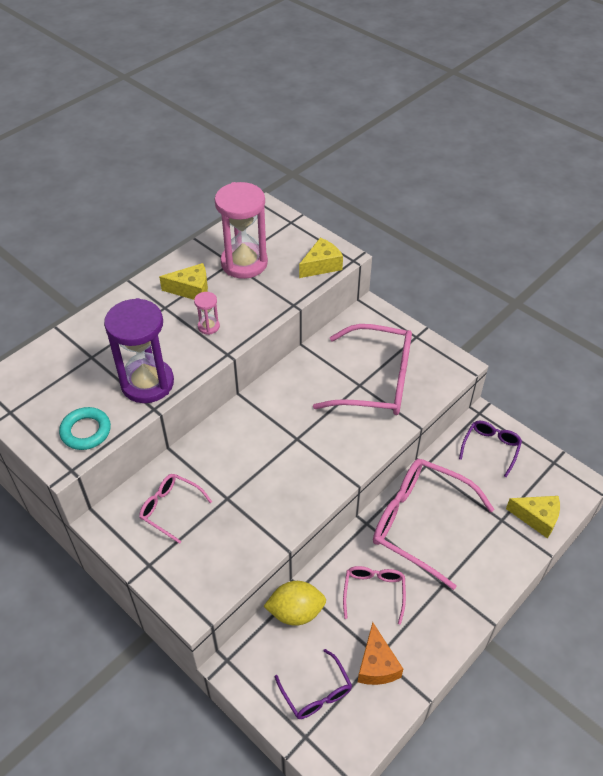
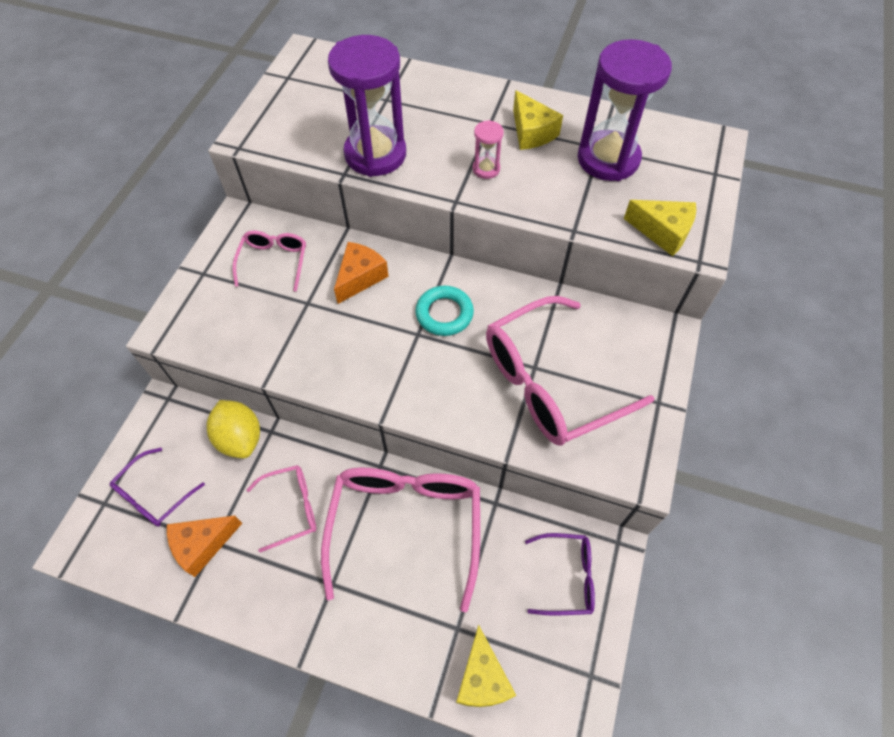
camera: 65 degrees right, 10 degrees up
turquoise ring [59,407,111,450] -> turquoise ring moved to [415,286,474,336]
pink hourglass [215,182,268,279] -> purple hourglass [577,39,672,181]
pink glasses [313,324,412,415] -> pink glasses turned 75 degrees clockwise [486,296,655,446]
none -> orange cheese [334,242,389,304]

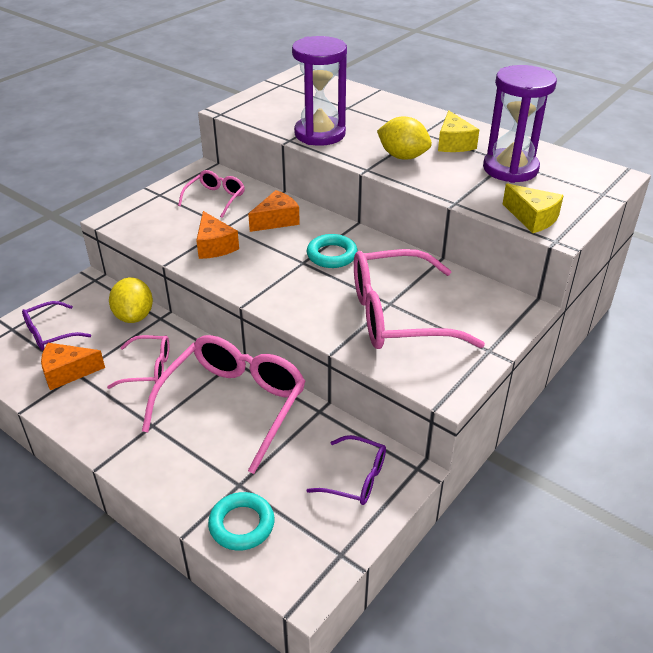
camera: 20 degrees right, 20 degrees down
yellow cheese [456,625,516,707] -> turquoise ring [208,492,275,551]
pink hourglass [473,120,504,179] -> yellow lemon [377,117,432,159]
none -> orange cheese [196,211,239,259]

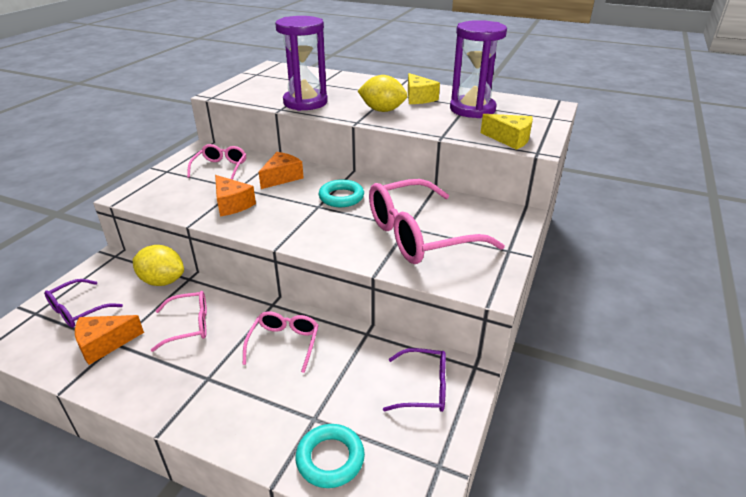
camera: 15 degrees left, 5 degrees down
yellow lemon [109,278,153,323] -> yellow lemon turned 45 degrees counterclockwise [133,245,184,286]
pink glasses [142,335,305,474] -> pink glasses [243,311,319,373], size x0.51

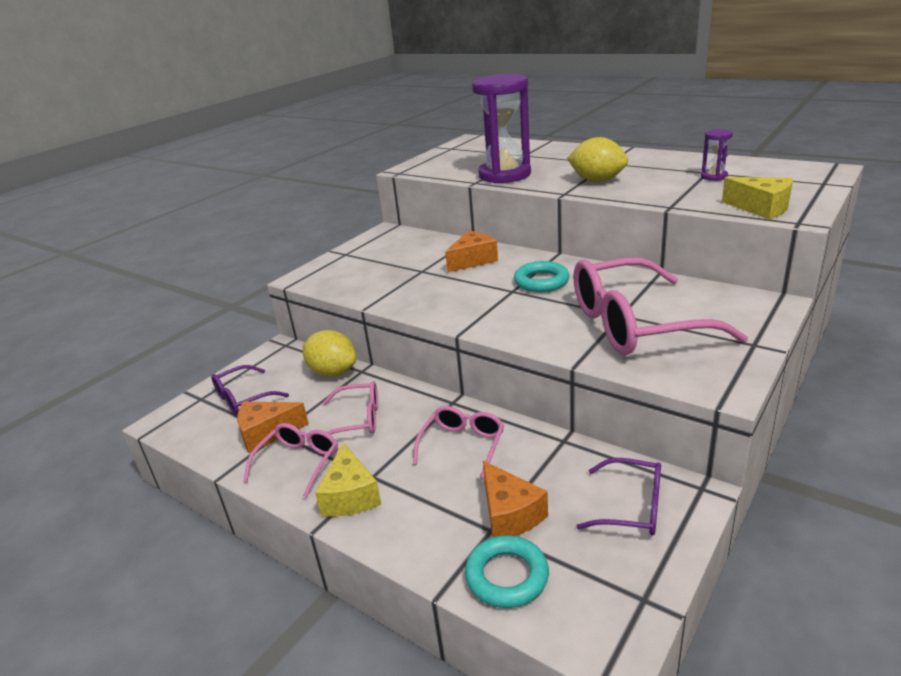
camera: 15 degrees right, 5 degrees down
pink glasses [187,144,246,180] -> pink glasses moved to [243,423,338,498]
orange cheese [215,175,256,216] -> orange cheese moved to [483,461,548,537]
yellow cheese [408,73,440,104] -> yellow cheese moved to [315,442,381,517]
purple hourglass [450,20,507,118] -> purple hourglass [701,129,733,181], size x0.44

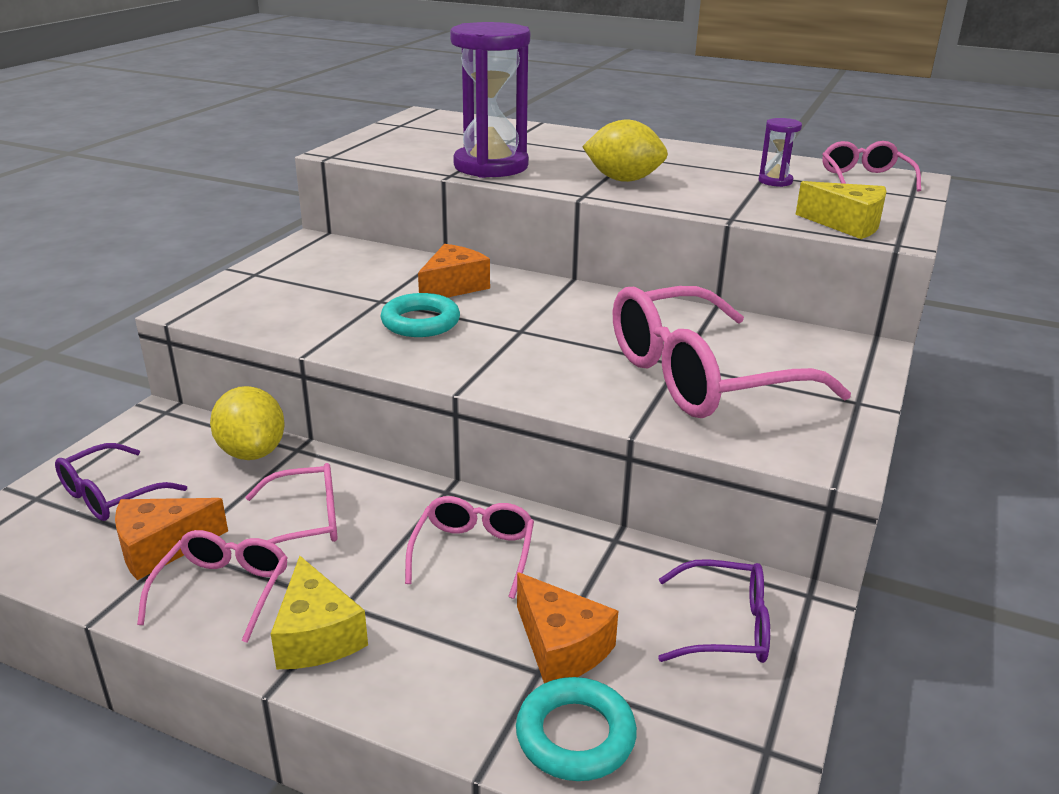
camera: 15 degrees left, 0 degrees up
yellow lemon [303,330,356,377] -> yellow lemon turned 45 degrees clockwise [210,386,285,460]
turquoise ring [514,261,569,292] -> turquoise ring moved to [381,293,460,337]
none -> pink glasses [822,141,921,192]

